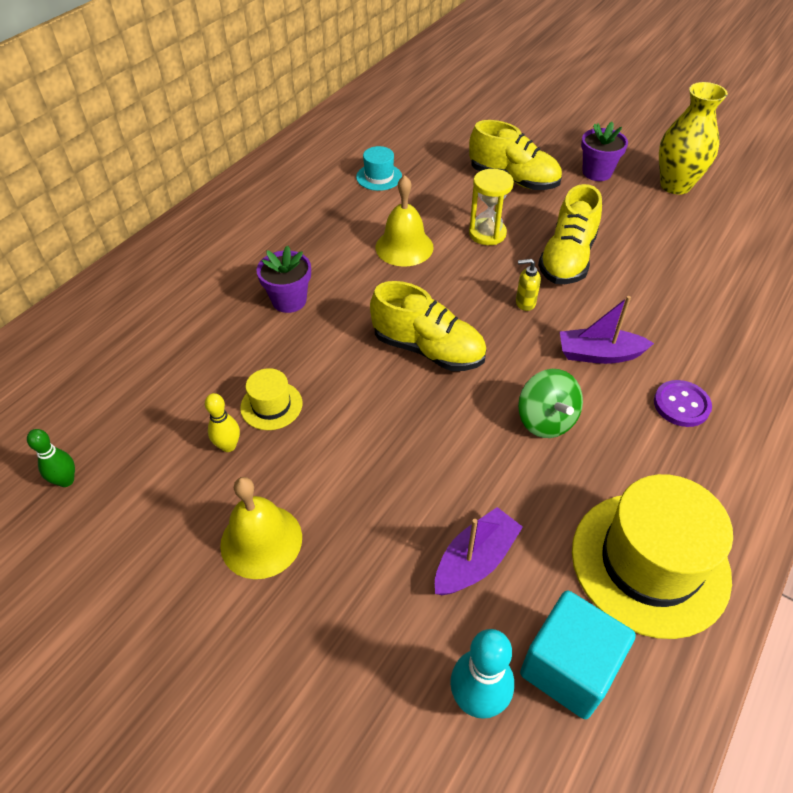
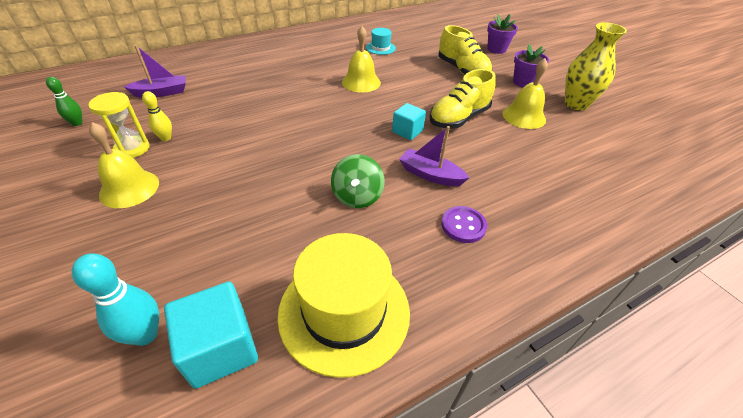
camera: 25 degrees right, 5 degrees down
yellow hat [240,368,302,430] -> none
purple flower pot [256,246,311,313] -> purple flower pot moved to [487,14,518,54]
yellow shoe [370,281,486,371] -> none
purple boat [435,507,523,595] -> purple boat moved to [124,45,186,98]
yellow hourglass [469,169,514,245] -> yellow hourglass moved to [88,92,150,158]
yellow soap dispenser [516,259,541,311] -> turquoise cube [392,103,426,140]
none -> yellow bell [502,58,548,129]

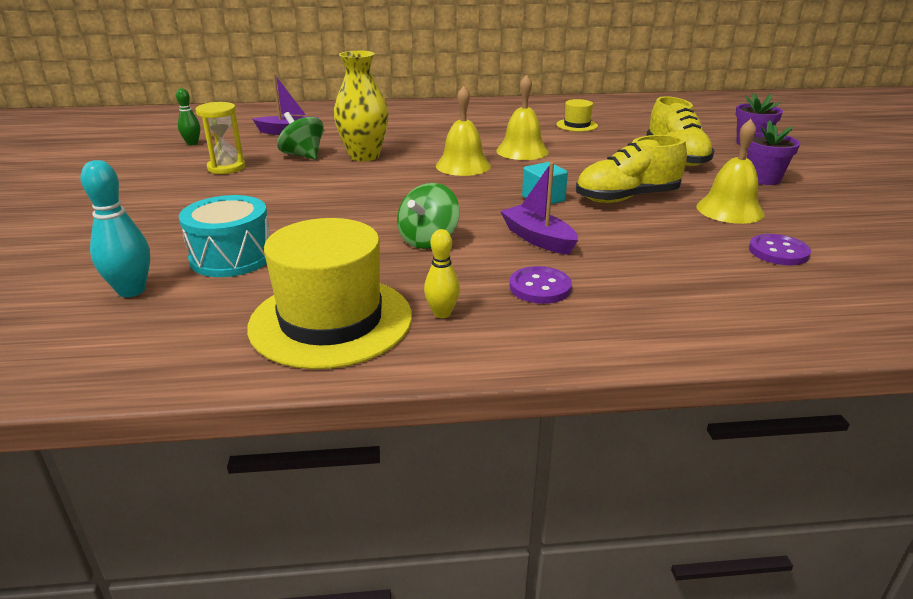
camera: 25 degrees right, 15 degrees down
yellow bell [89,122,159,208] -> yellow bell moved to [436,86,491,176]
yellow bowling pin [142,91,172,141] -> yellow bowling pin moved to [424,229,460,318]
turquoise cube [164,282,258,389] -> none
turquoise hat [366,28,396,55] -> yellow hat [557,99,598,132]
yellow vase [565,22,627,110] -> yellow vase moved to [334,50,389,161]
none -> turquoise drum [179,195,270,277]
none -> green spinning top [277,112,324,160]
none -> purple button [749,234,811,265]

